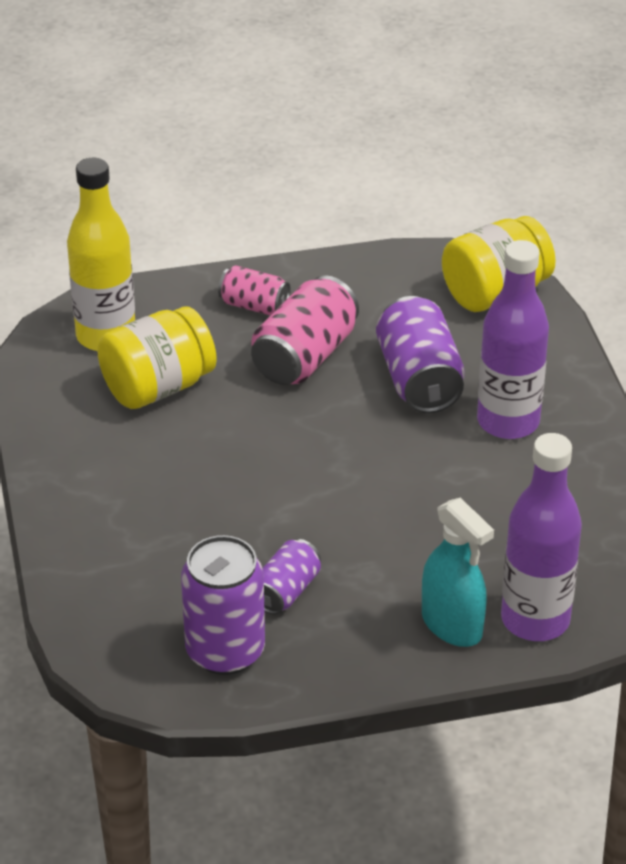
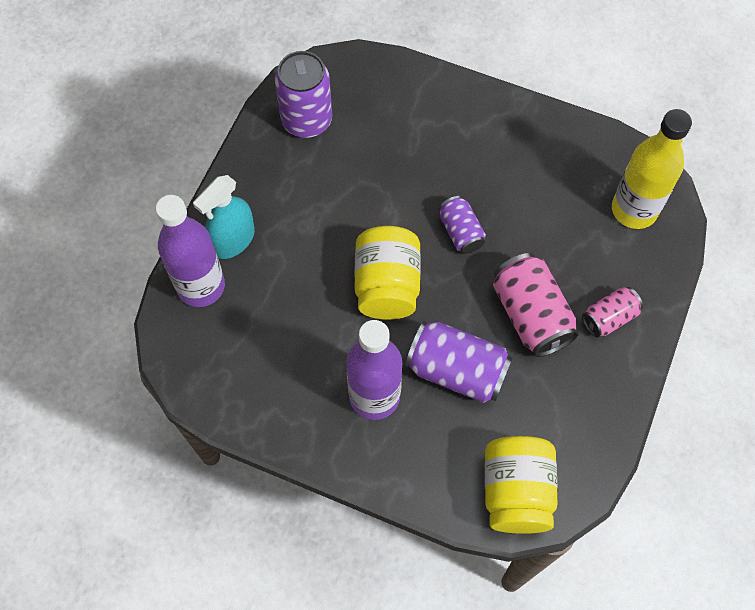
camera: 125 degrees right, 25 degrees up
yellow jar [97,306,217,409] -> yellow jar moved to [354,226,421,320]
purple can [263,539,321,614] -> purple can moved to [439,196,486,254]
turquoise spray bottle [422,498,494,647] -> turquoise spray bottle turned 45 degrees counterclockwise [193,175,255,259]

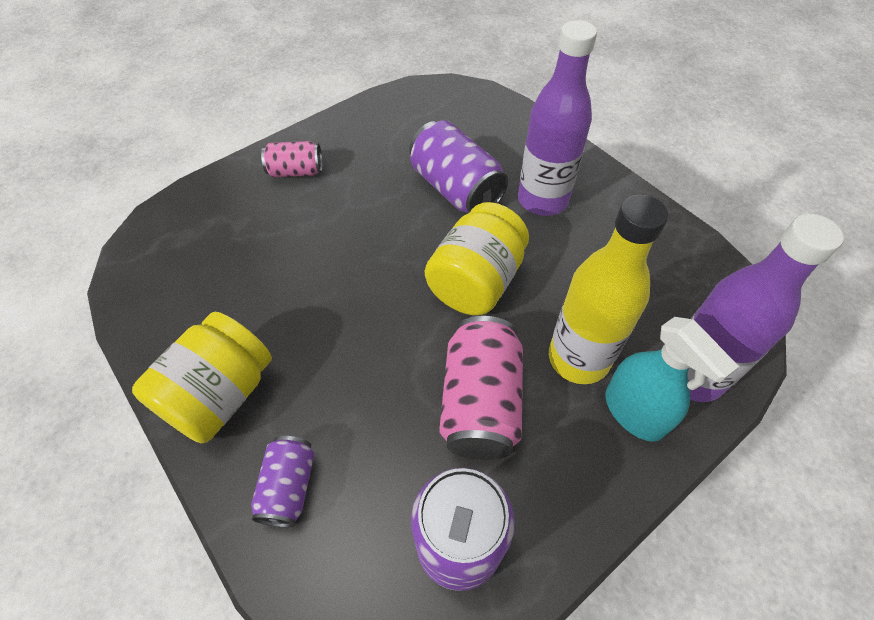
camera: 150 degrees left, 10 degrees down
turquoise spray bottle [193,175,255,259] -> turquoise spray bottle turned 75 degrees clockwise [605,317,739,442]
purple can [439,196,486,254] -> purple can moved to [251,436,315,527]
yellow jar [485,436,558,534] -> yellow jar moved to [132,312,272,443]
pink can [493,253,579,357] -> pink can moved to [439,316,523,460]
yellow bottle [612,109,692,229] -> yellow bottle moved to [549,194,668,384]

